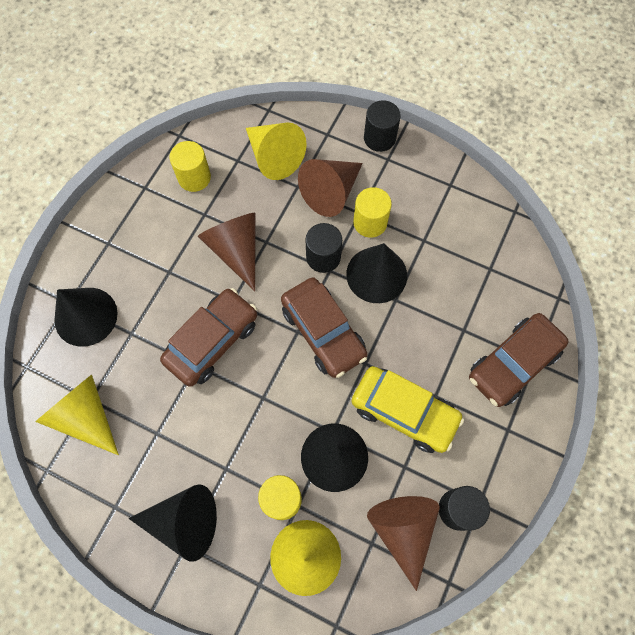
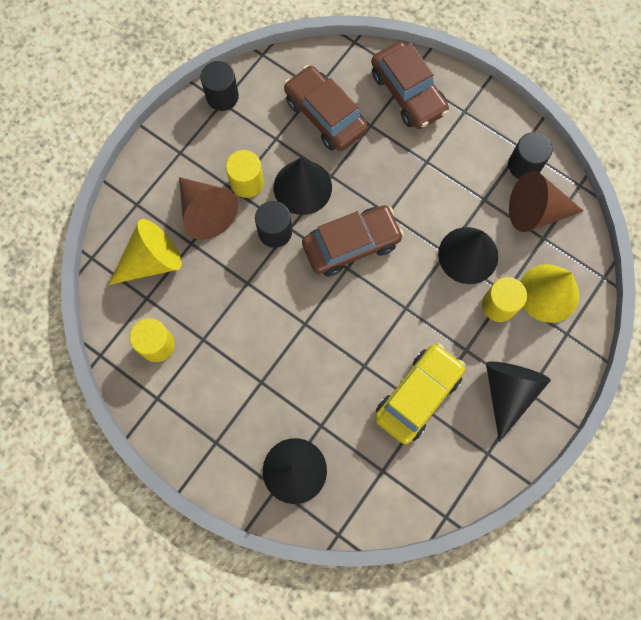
camera: 80 degrees left, 5 degrees up
yellow cone [35,375,119,455] -> none
brown car [160,288,257,387] -> brown car moved to [284,65,368,151]
brown cone [198,213,256,291] -> none
yellow car [352,366,464,453] -> yellow car moved to [375,343,465,444]
black cylinder [364,100,401,152] -> black cylinder moved to [201,61,239,111]

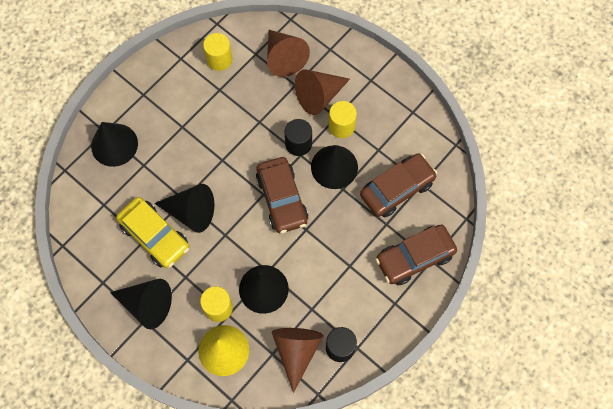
camera: 95 degrees right, 5 degrees down
yellow cone [108,219,182,285] -> brown cone [267,30,310,77]
black cylinder [201,61,239,111] -> none
none -> black cone [155,184,214,233]

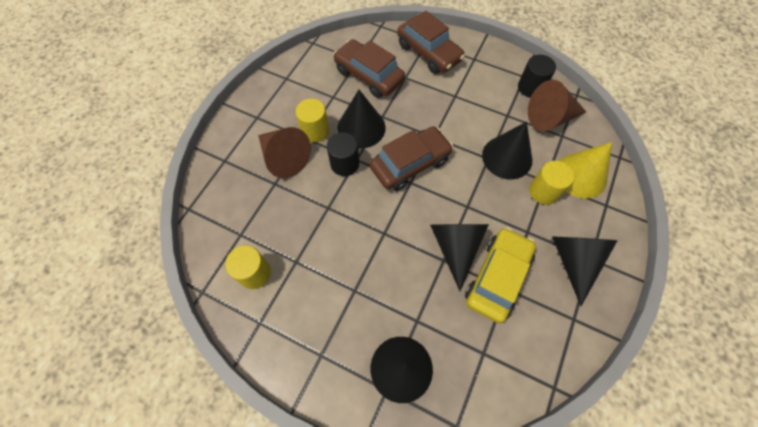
camera: 105 degrees left, 5 degrees down
brown cone [267,30,310,77] -> none

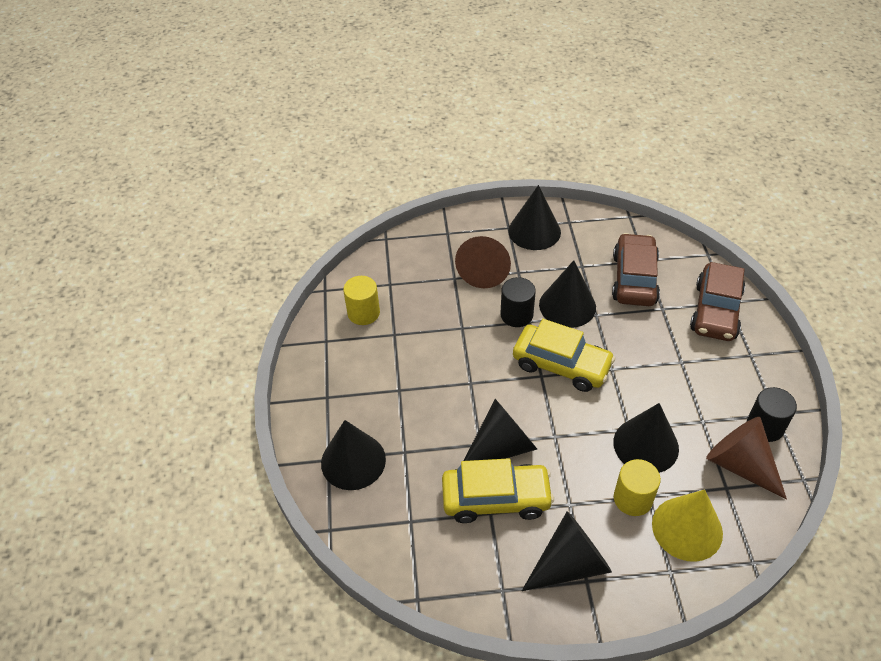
camera: 60 degrees right, 15 degrees down
yellow cylinder [295,99,329,142] -> none
brown car [370,126,453,191] -> yellow car [513,319,615,392]
none -> black cone [508,185,561,250]

